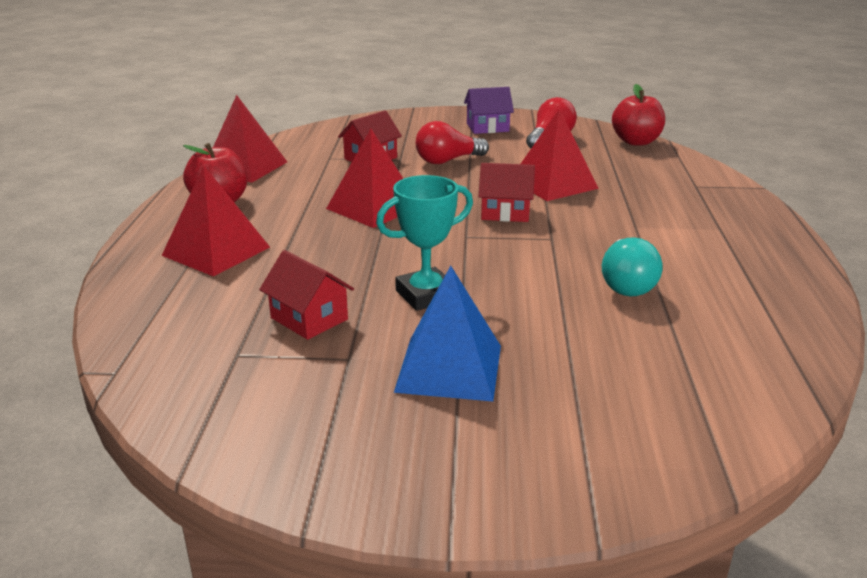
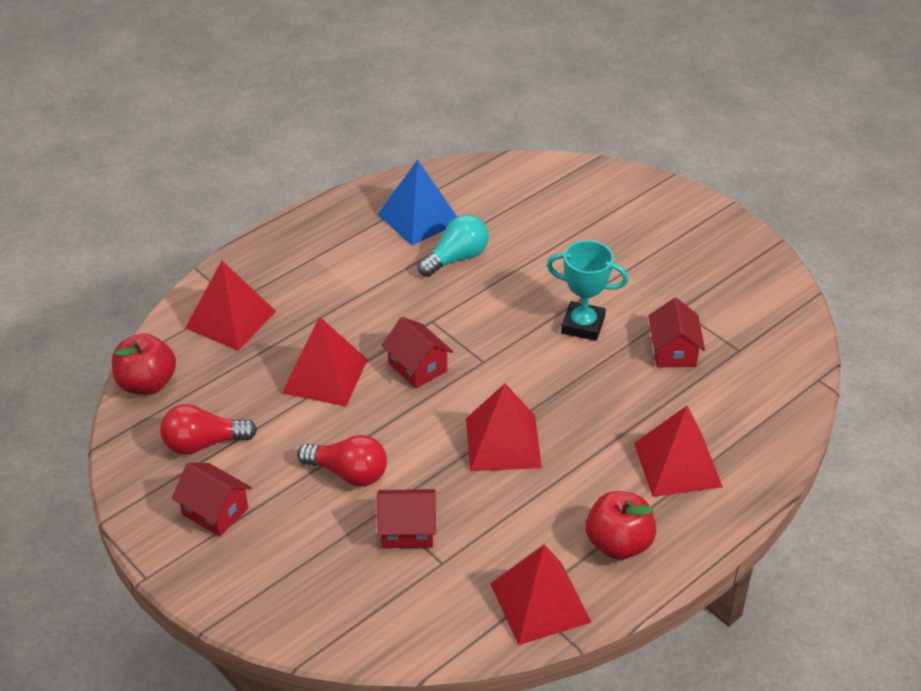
camera: 135 degrees left, 15 degrees up
blue pyramid [394,266,501,401] -> blue pyramid moved to [377,159,457,246]
purple house [464,87,514,134] -> red house [172,463,252,537]
none -> red pyramid [185,261,276,351]

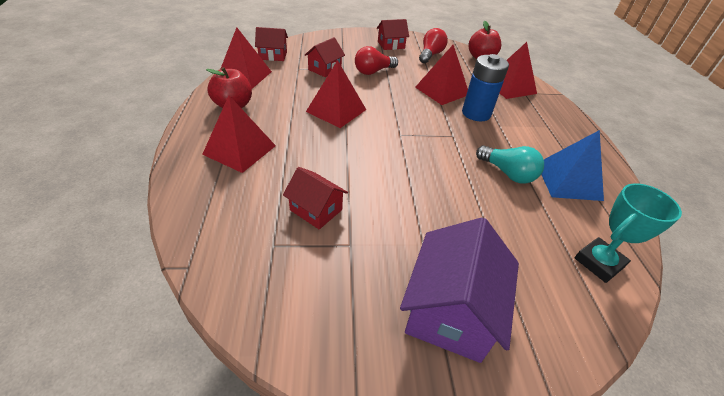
camera: 125 degrees right, 0 degrees up
red house [382,317,453,389] -> red house moved to [255,27,288,61]
turquoise light bulb [418,215,489,277] -> turquoise light bulb turned 45 degrees counterclockwise [476,145,544,183]
turquoise trophy [547,240,628,341] -> turquoise trophy moved to [575,183,682,283]
none -> purple house [400,217,519,363]
none -> blue battery [462,54,509,121]

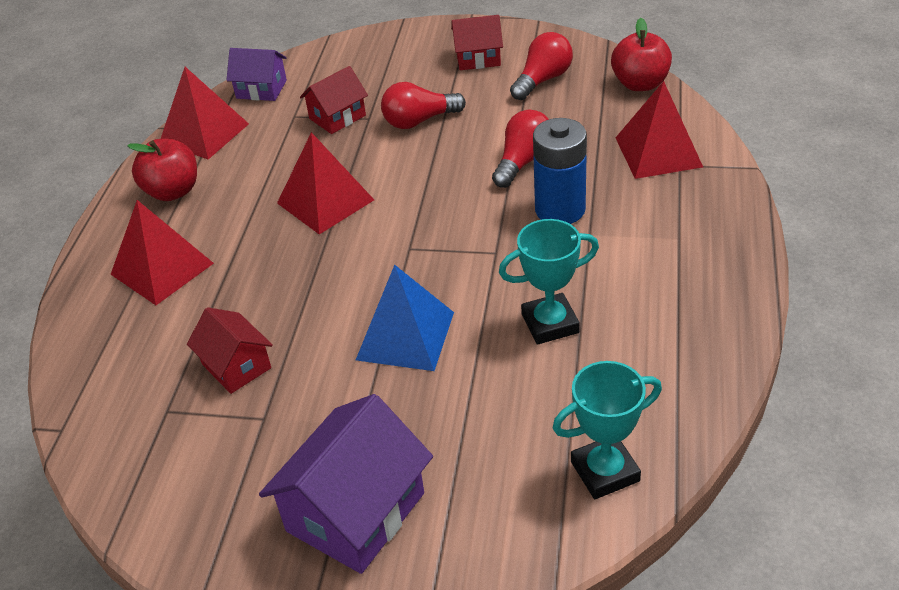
camera: 20 degrees right, 0 degrees up
red house [255,27,288,61] -> purple house [226,48,287,101]
red pyramid [415,45,468,105] -> red light bulb [492,110,548,188]
turquoise light bulb [476,145,544,183] -> turquoise trophy [499,219,599,345]
blue pyramid [541,130,604,201] -> blue pyramid moved to [356,265,454,371]

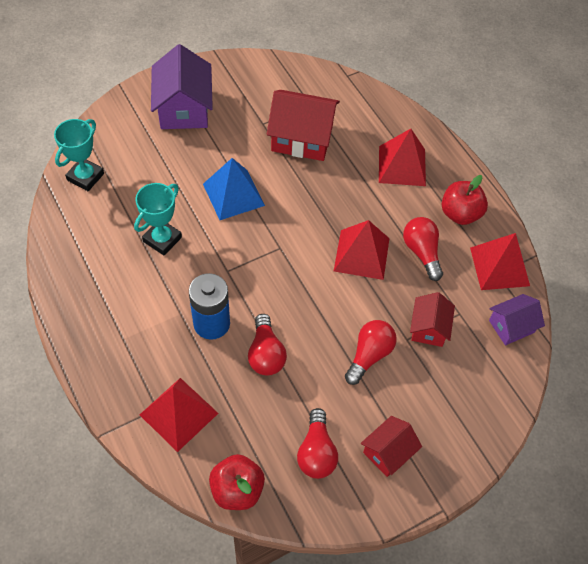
camera: 135 degrees right, 15 degrees up
red house [187,307,273,394] -> red house [267,90,340,161], size x1.71
none -> red light bulb [403,217,443,281]

